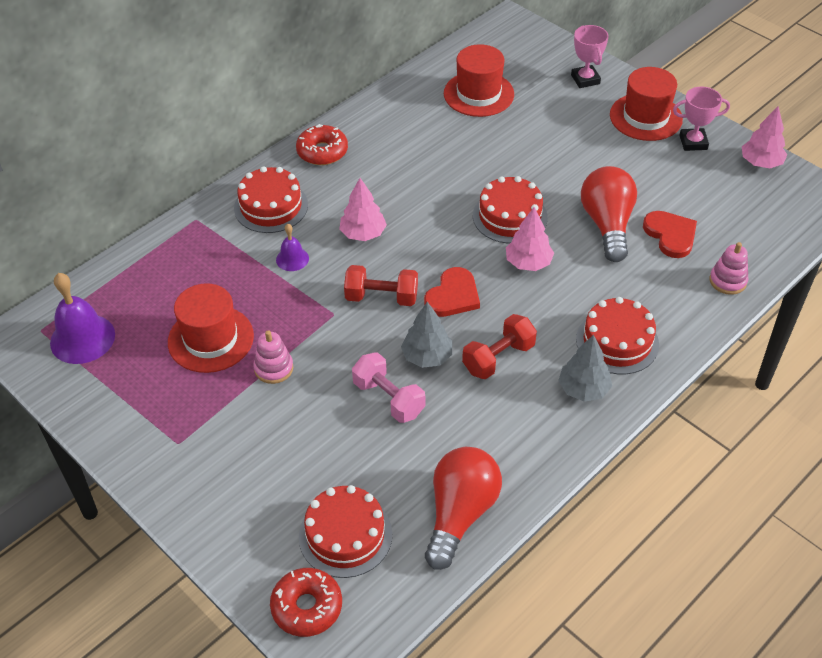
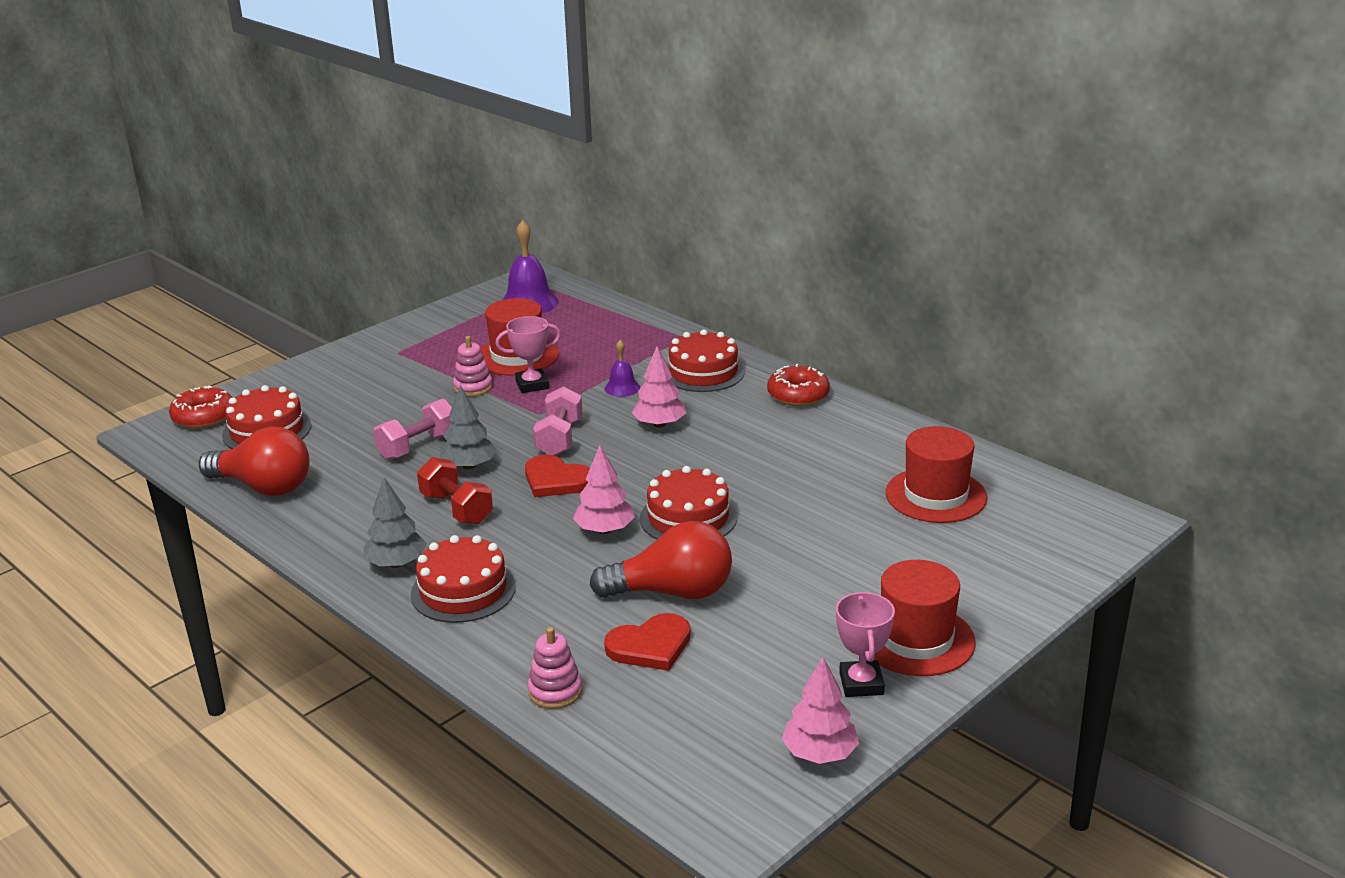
camera: 90 degrees right, 20 degrees down
red dumbbell [344,265,418,306] -> pink dumbbell [533,386,583,456]
pink trophy [571,25,609,88] -> pink trophy moved to [495,316,561,393]

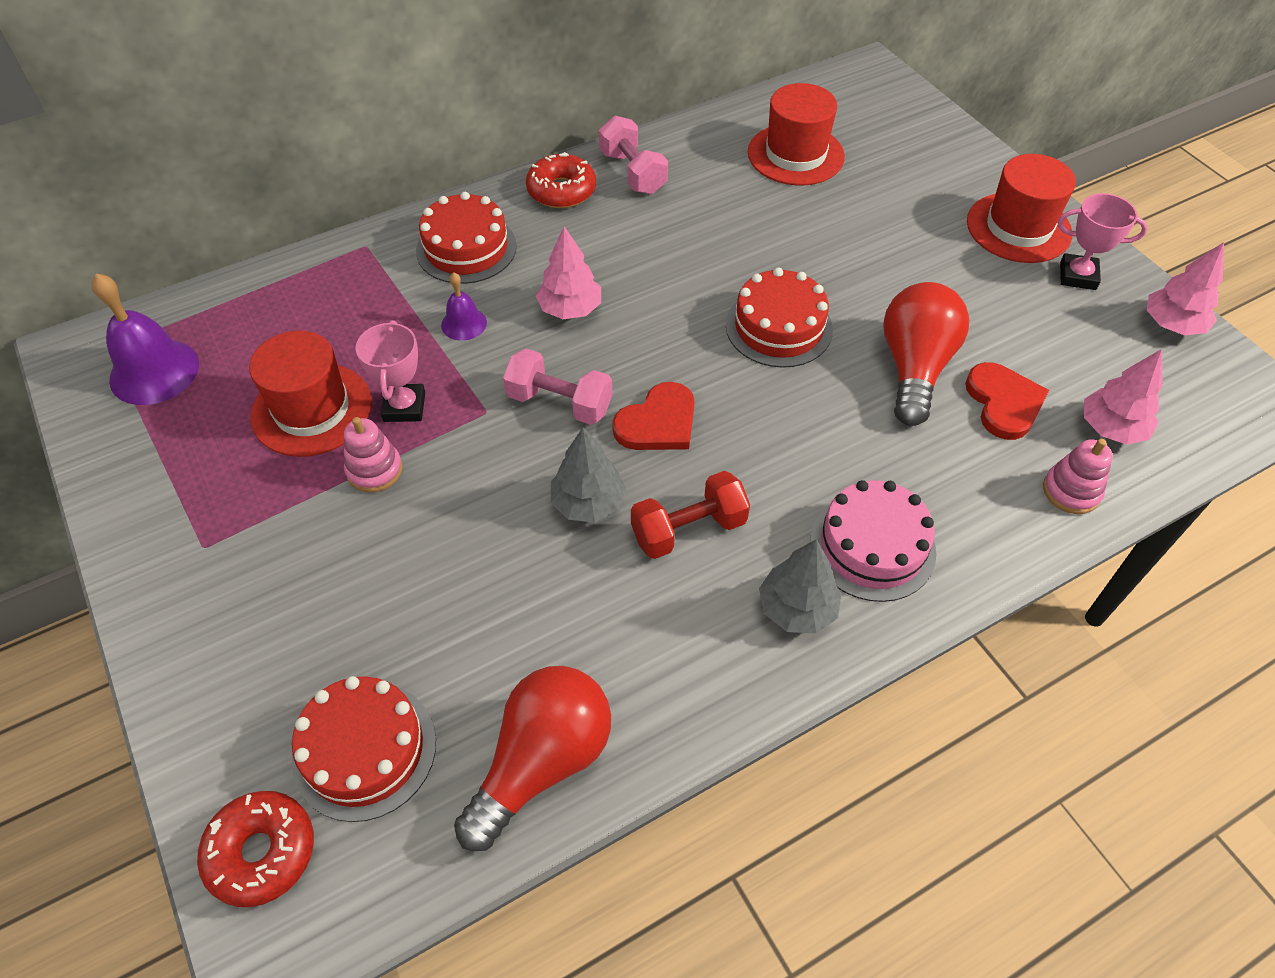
camera: 75 degrees left, 25 degrees up
pink dumbbell [373,399,452,460] -> pink dumbbell moved to [599,116,668,194]
red cake [411,535,516,623] -> pink cake [810,480,936,602]
pink tree [573,445,635,534] -> pink tree moved to [1084,349,1163,445]

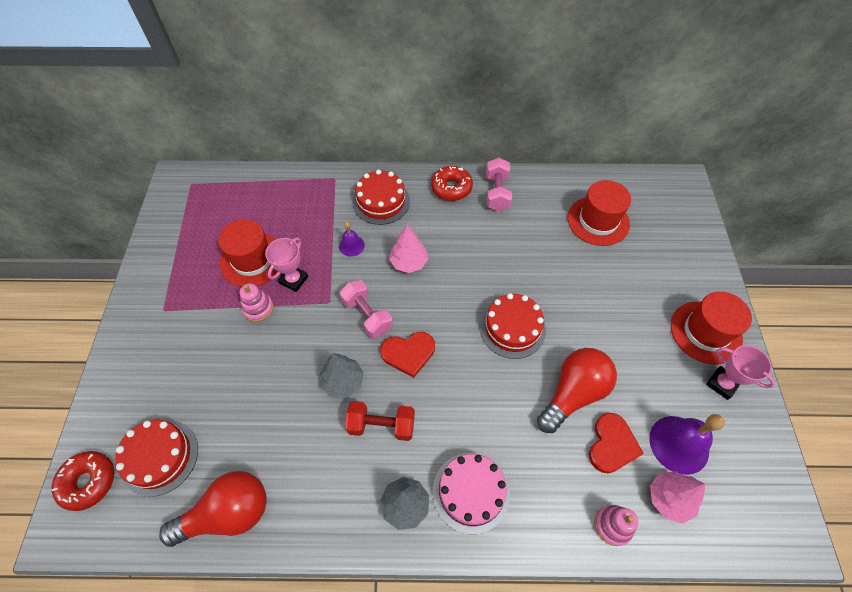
camera: 30 degrees right, 5 degrees up
purple bell [92,273,199,405] -> purple bell moved to [649,414,725,475]
pink tree [1147,242,1224,335] -> none

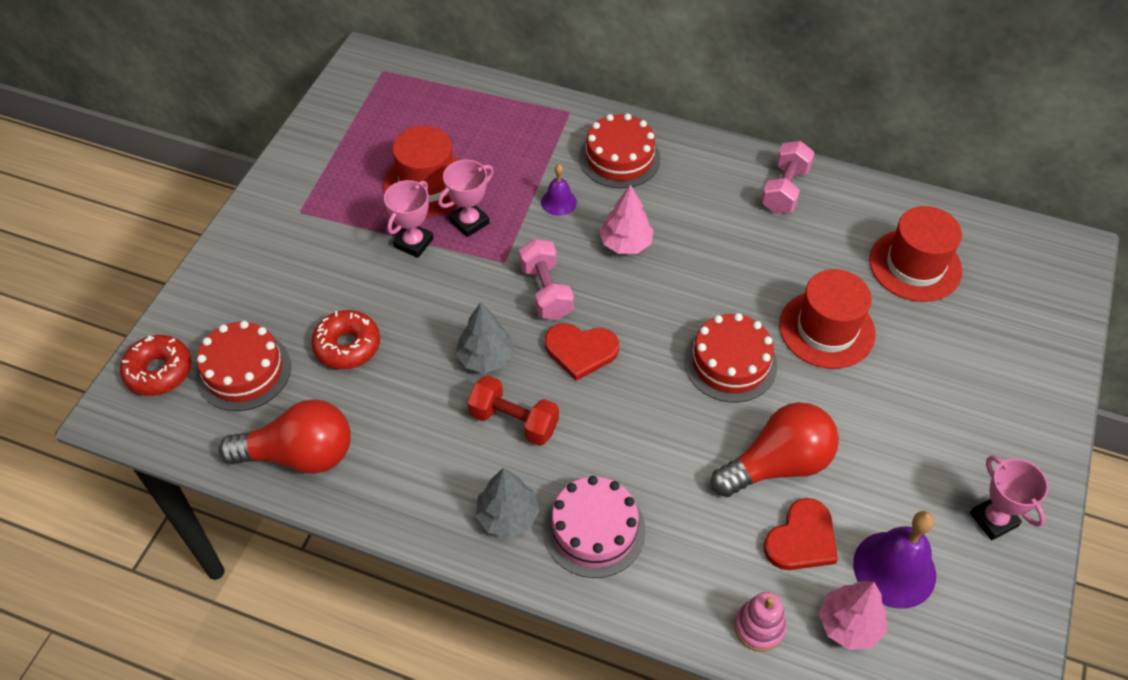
camera: 20 degrees right, 5 degrees down
pink stacking toy [240,283,274,322] -> pink trophy [384,180,434,258]
red donut [431,166,473,201] -> red donut moved to [311,310,380,369]
red hat [671,292,752,364] -> red hat moved to [779,269,875,369]

